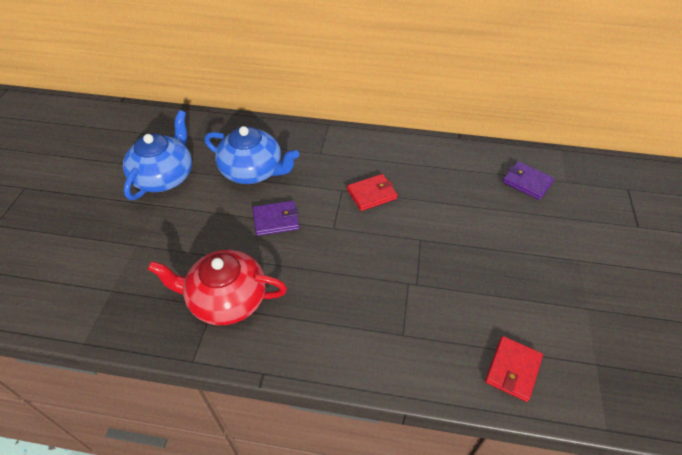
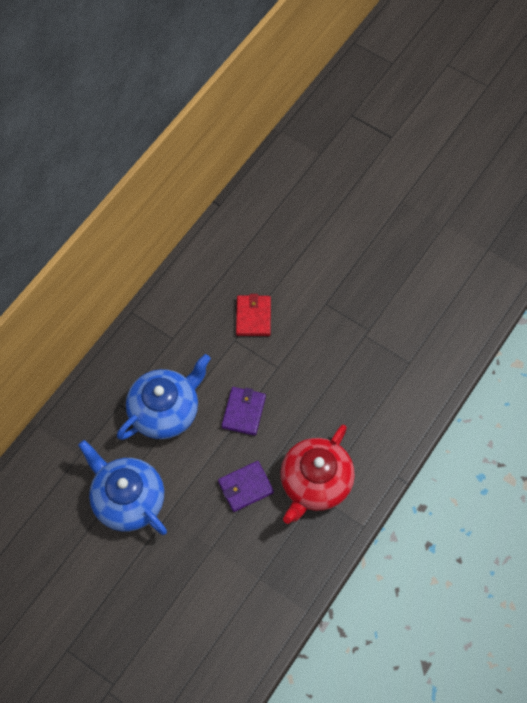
camera: 65 degrees left, 15 degrees up
red wallet [485,336,543,402] -> none
purple wallet [503,161,554,200] -> purple wallet moved to [218,461,274,512]

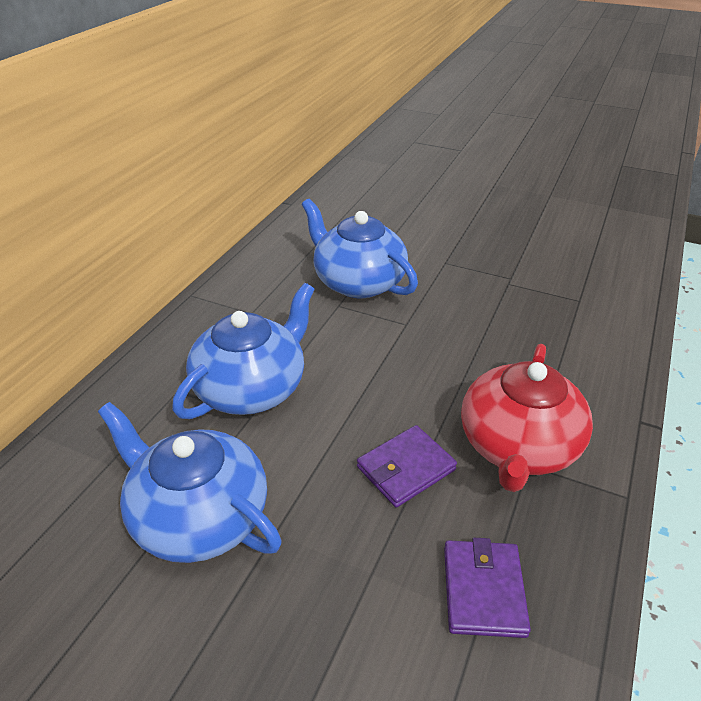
camera: 10 degrees left, 25 degrees down
purple wallet [222,387,266,436] -> purple wallet moved to [444,538,531,638]
red wallet [236,294,271,336] -> blue teapot [302,199,418,298]

